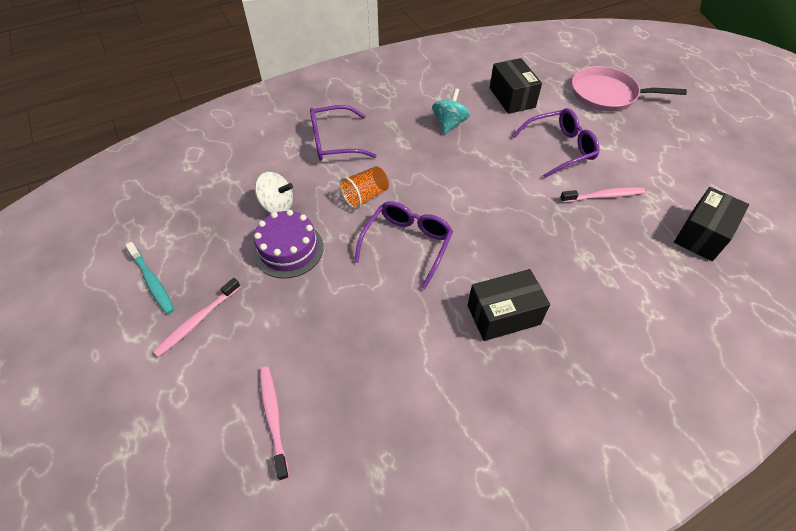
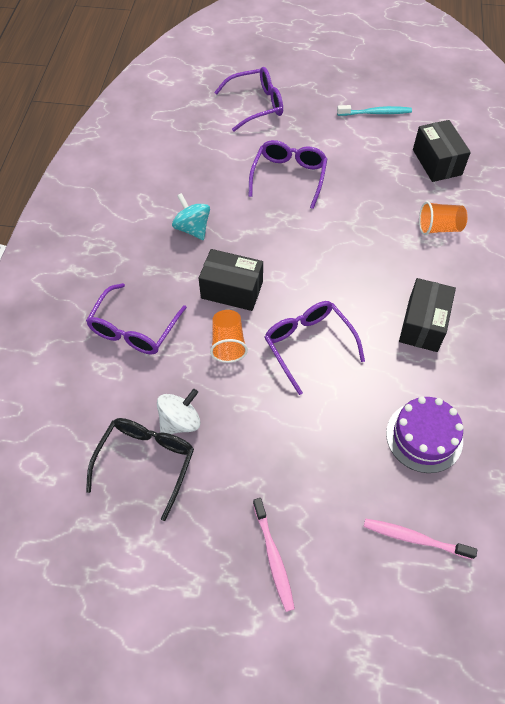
camera: 55 degrees left, 5 degrees up
turquoise toothbrush [125,242,174,314] -> turquoise toothbrush moved to [337,105,412,116]
purple cake [253,210,324,279] -> purple cake moved to [386,397,463,473]
black box [490,58,542,114] -> black box moved to [199,249,263,311]
pink toothbrush [560,187,645,203] -> none
pink pan [572,66,687,112] -> purple glasses [214,67,283,132]
none -> black glasses [86,418,194,521]
none -> orange cup [419,201,468,235]

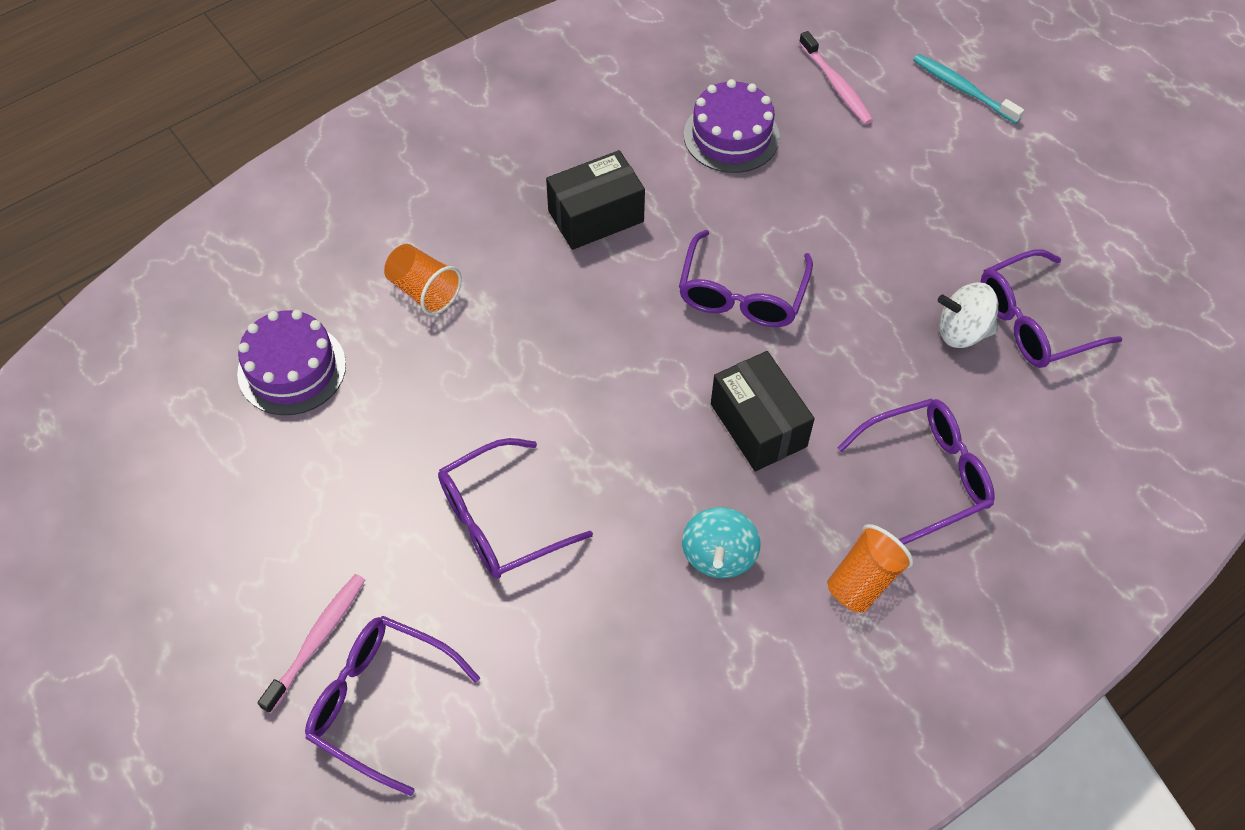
camera: 135 degrees left, 0 degrees up
black glasses [86,418,194,521] -> purple glasses [981,249,1122,368]
orange cup [210,310,248,363] -> orange cup moved to [827,524,914,613]
pink toothbrush [253,498,295,612] -> pink toothbrush moved to [258,574,365,713]
turquoise toothbrush [337,105,412,116] -> turquoise toothbrush moved to [913,54,1024,124]
black box [413,120,471,182] -> purple cake [237,310,346,415]

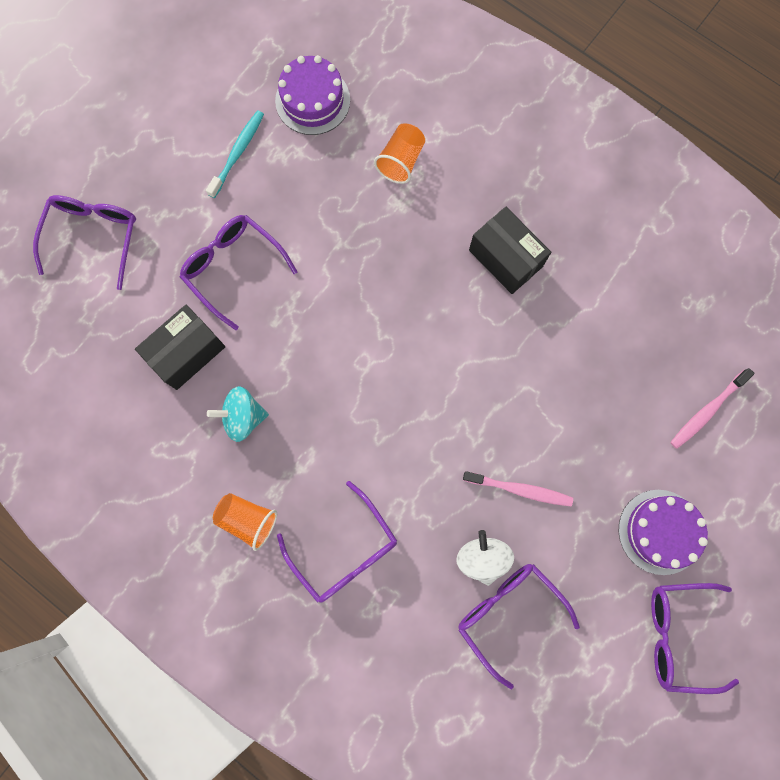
camera: 75 degrees right, 20 degrees up
pink toothbrush [258,574,365,713] -> pink toothbrush moved to [463,471,573,506]
purple glasses [679,230,813,327] -> purple glasses moved to [651,583,739,694]
purple cake [684,79,780,173] -> purple cake moved to [619,490,708,575]
black box [711,351,815,471] -> black box moved to [135,305,225,390]
turquoise toothbrush [913,54,1024,124] -> turquoise toothbrush moved to [206,110,264,198]

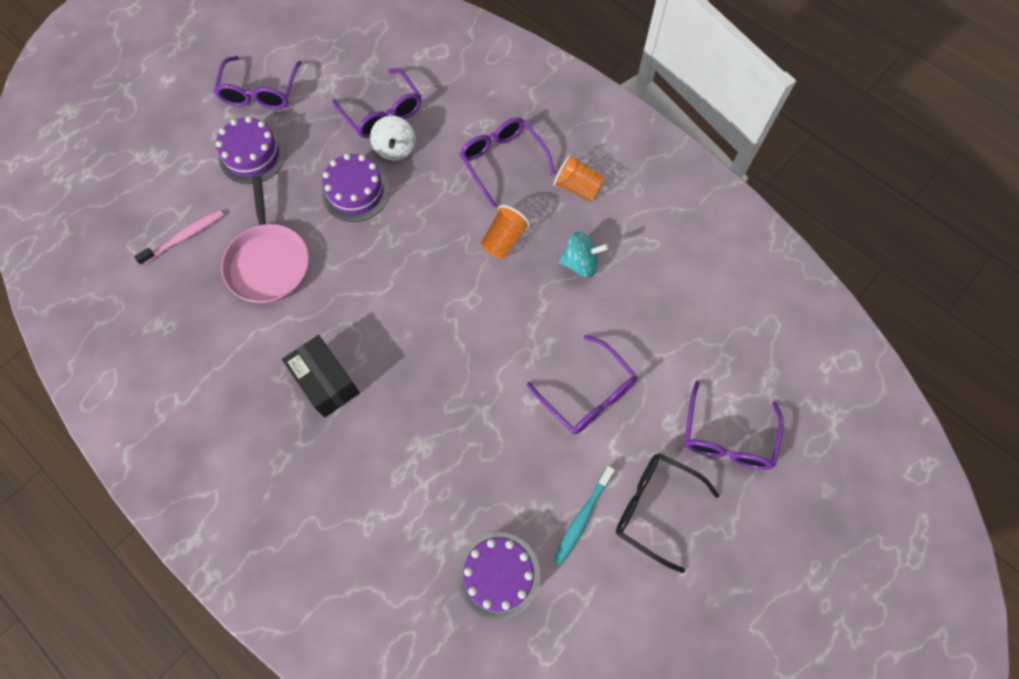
camera: 175 degrees left, 10 degrees down
black box [135,305,225,390] -> none
orange cup [374,123,425,184] -> orange cup moved to [481,205,530,258]
pink toothbrush [463,471,573,506] -> purple cake [322,153,390,222]
purple glasses [651,583,739,694] -> purple glasses turned 90 degrees clockwise [214,56,302,109]
none -> pink pan [221,176,309,303]
none -> black glasses [616,453,720,573]

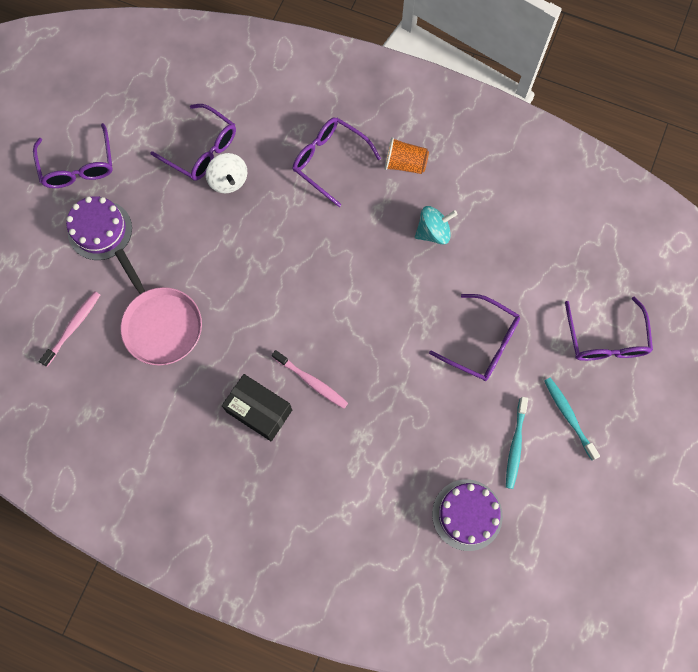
camera: 20 degrees left, 5 degrees up
purple cake [322,153,390,222] -> none
orange cup [481,205,530,258] -> none
black glasses [616,453,720,573] -> turquoise toothbrush [544,377,600,460]
none -> pink toothbrush [272,350,348,409]

